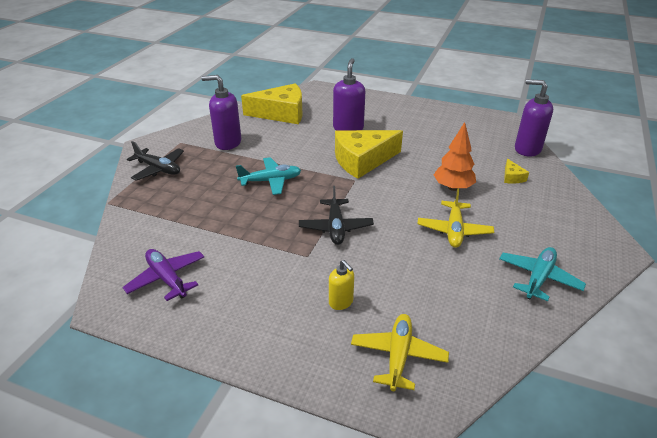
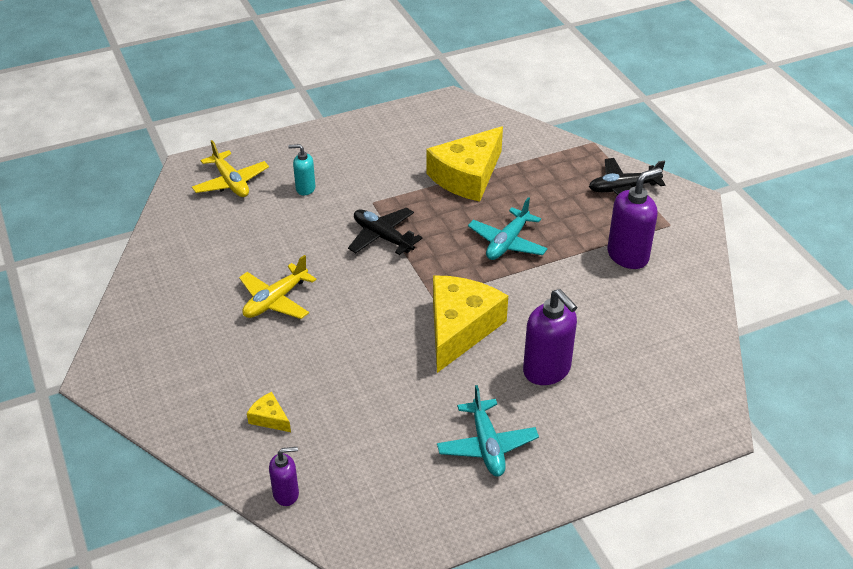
camera: 135 degrees right, 5 degrees up
purple plane [122,249,204,301] -> none
yellow cheese [241,83,302,124] -> yellow cheese moved to [426,126,503,202]
yellow soap dispenser [329,260,354,310] -> turquoise soap dispenser [288,144,315,195]
yellow plane [418,189,494,248] -> yellow plane turned 105 degrees counterclockwise [239,255,317,319]
orange tree [434,122,476,191] -> none
turquoise plane [499,247,586,301] -> turquoise plane moved to [437,385,539,477]
purple soap dispenser [515,79,553,157] -> purple soap dispenser [269,447,299,506], size x0.56

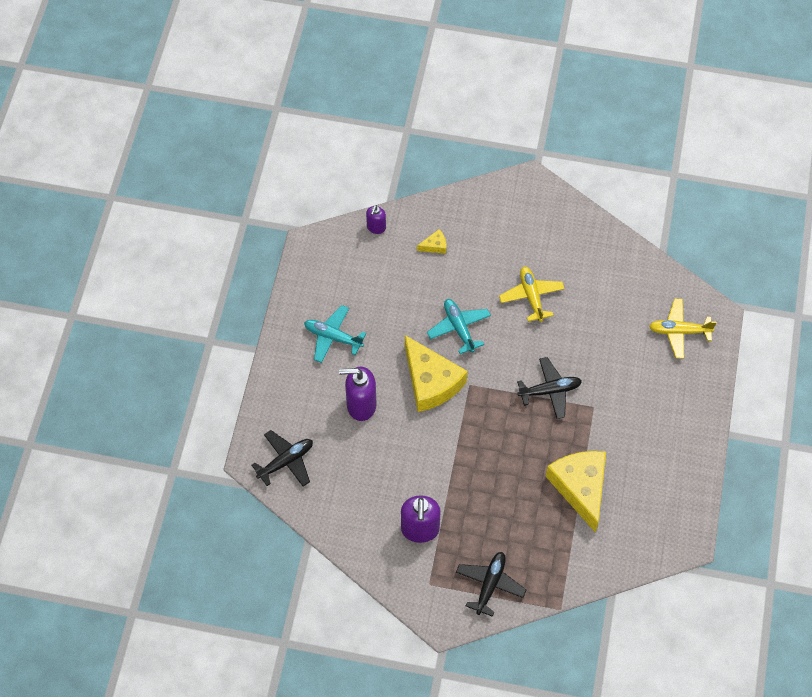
camera: 125 degrees right, 20 degrees up
turquoise soap dispenser [288,144,315,195] -> none
turquoise plane [468,197,548,260] -> turquoise plane moved to [427,299,491,354]
none -> black plane [251,430,313,486]

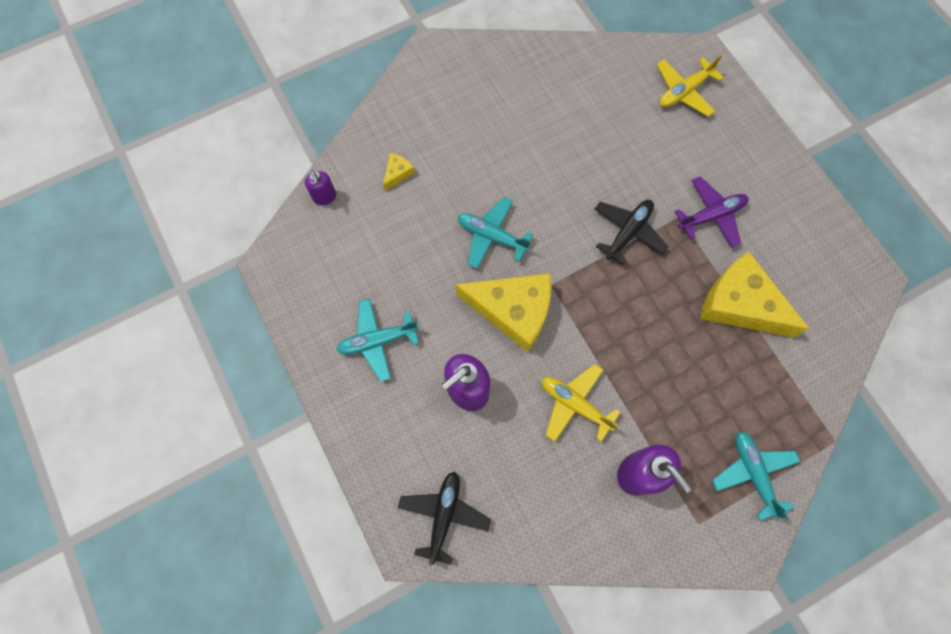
camera: 40 degrees left, 10 degrees up
black plane [456,552,526,617] -> turquoise plane [712,431,801,521]
yellow plane [499,267,565,322] -> yellow plane moved to [542,364,621,442]
none -> purple plane [675,176,749,248]

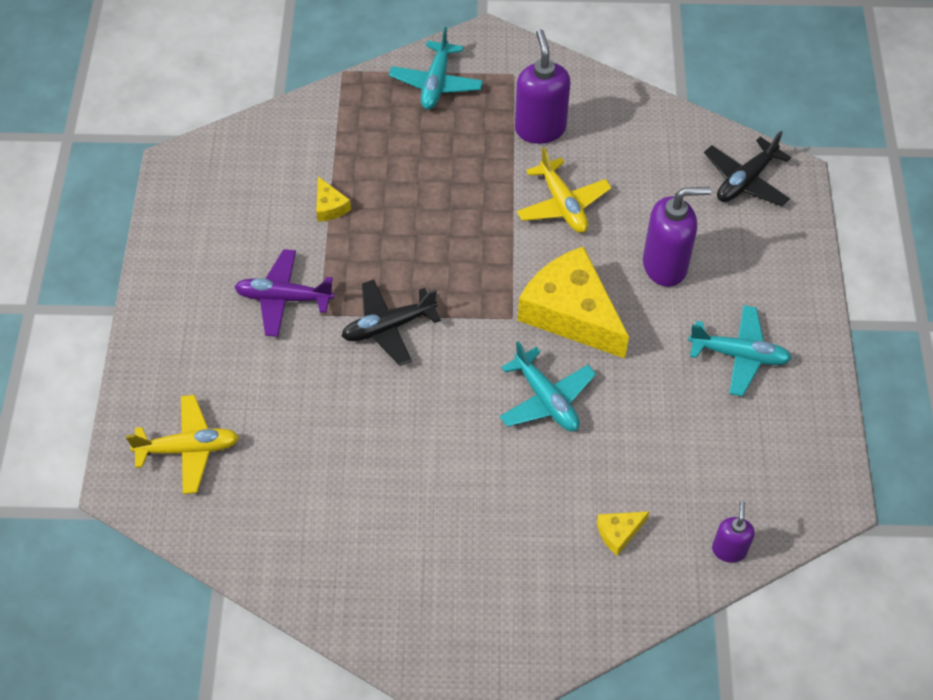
camera: 150 degrees left, 15 degrees down
yellow cheese [701,251,809,338] -> yellow cheese [316,176,351,222], size x0.41

